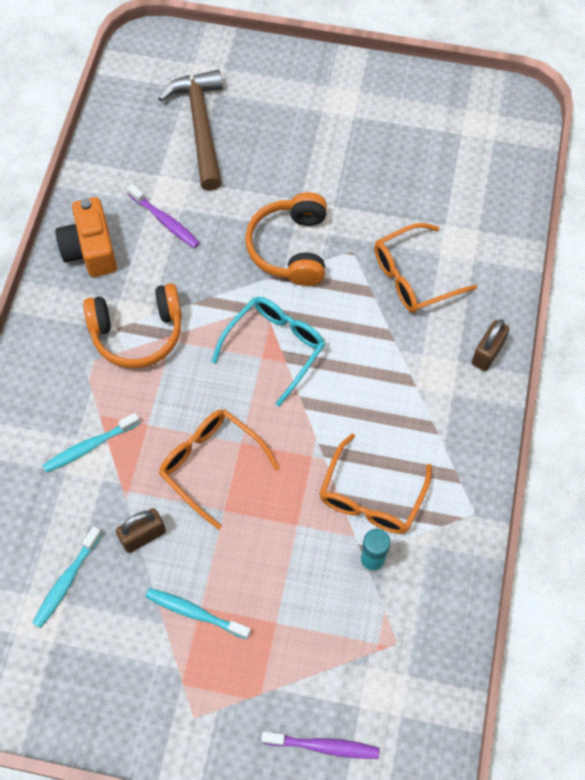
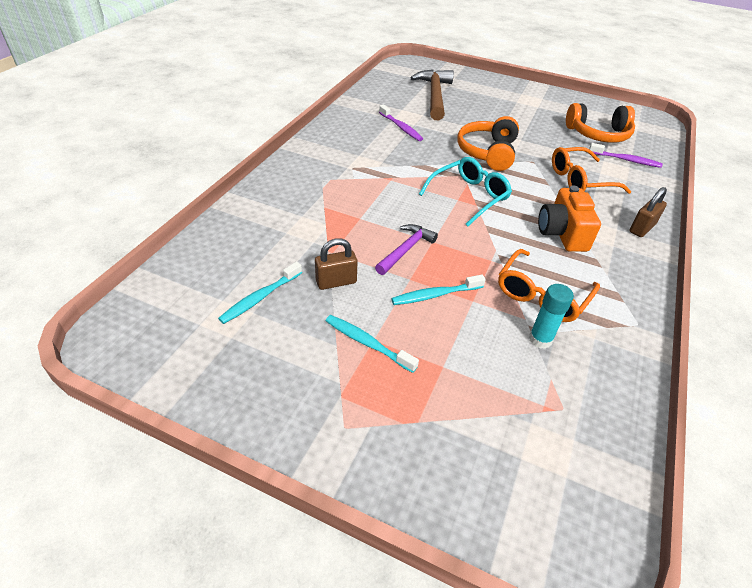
camera: 10 degrees right, 20 degrees down
turquoise toothbrush [42,413,140,473] -> turquoise toothbrush moved to [391,275,486,305]
orange camera [55,197,117,277] -> orange camera moved to [538,186,601,252]
orange headphones [83,283,182,368] -> orange headphones moved to [566,103,635,143]
orange glasses [159,409,280,530] -> purple hammer [375,224,438,275]
purple toothbrush [261,732,379,759] -> purple toothbrush moved to [589,143,663,168]

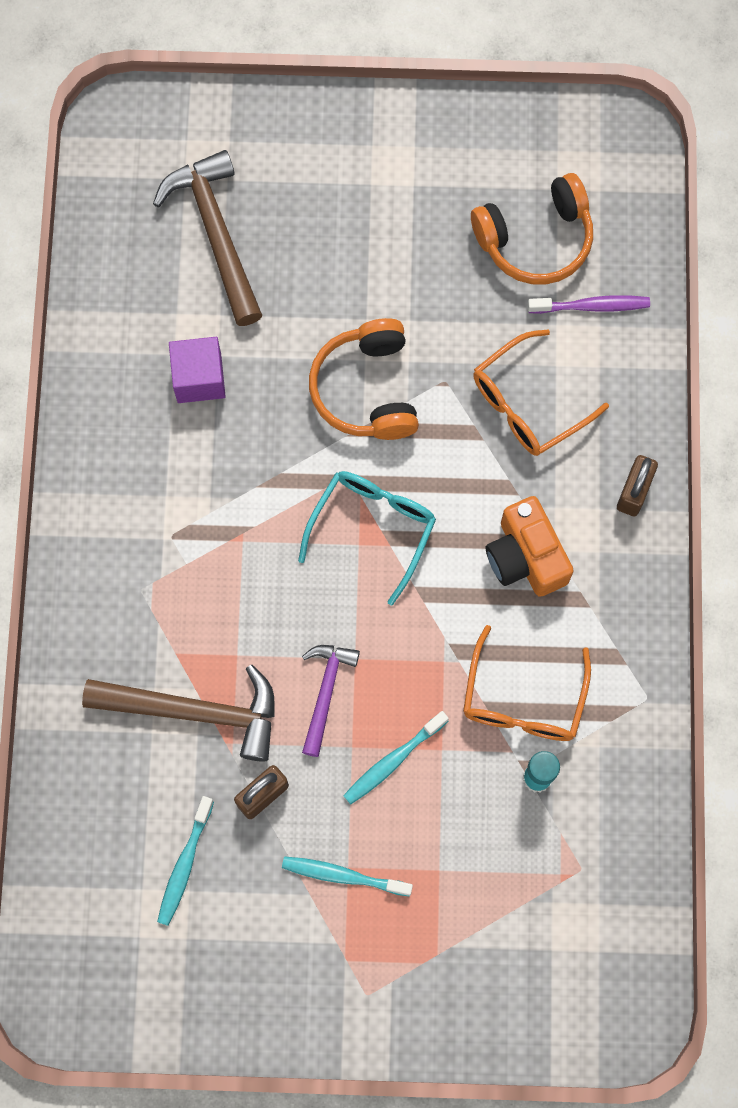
camera: 20 degrees left, 30 degrees up
purple toothbrush [379,105,423,141] -> purple cube [169,337,226,403]
none -> brown hammer [82,665,275,762]

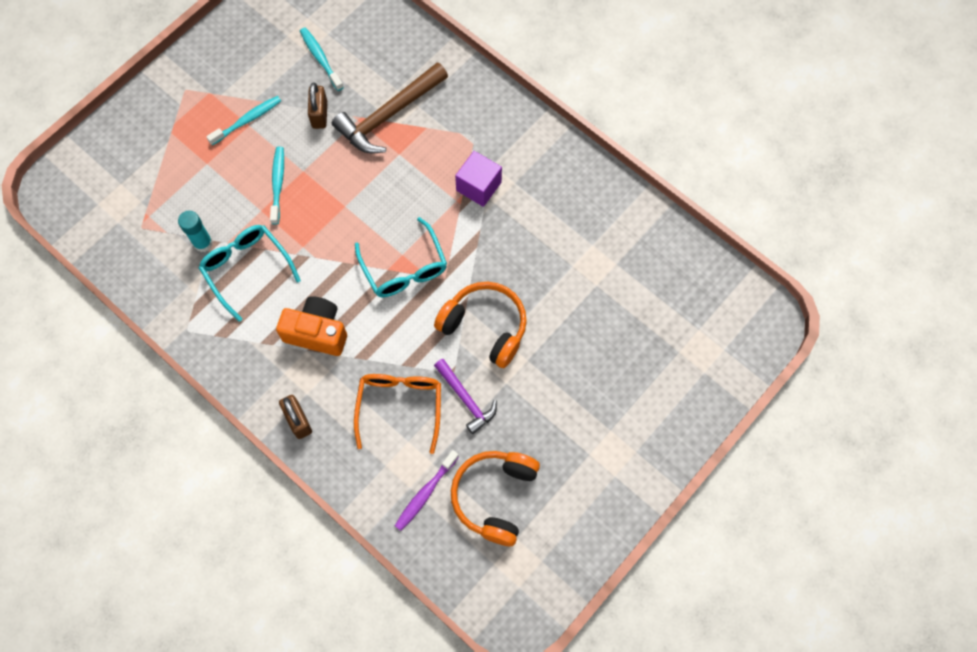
camera: 130 degrees right, 5 degrees down
brown hammer [153,150,262,326] -> none
purple cube [169,337,226,403] -> purple cube moved to [455,151,502,207]
purple hammer [302,645,360,757] -> purple hammer moved to [434,359,497,434]
orange glasses [463,625,591,741] -> turquoise glasses [199,225,301,322]

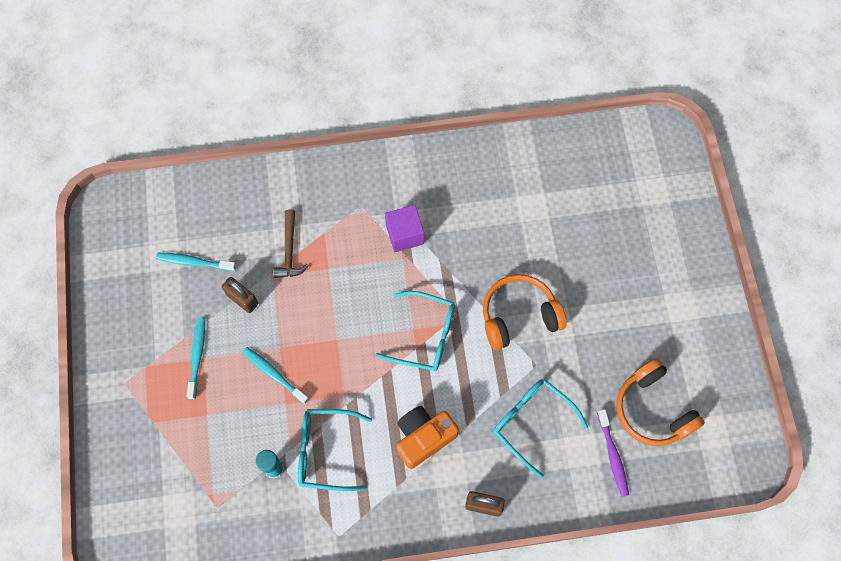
camera: 50 degrees left, 0 degrees up
brown hammer [332,62,448,153] -> brown hammer [273,210,308,278], size x0.59
orange glasses [354,374,441,454] -> turquoise glasses [493,379,588,478]
purple hammer [434,359,497,434] -> none

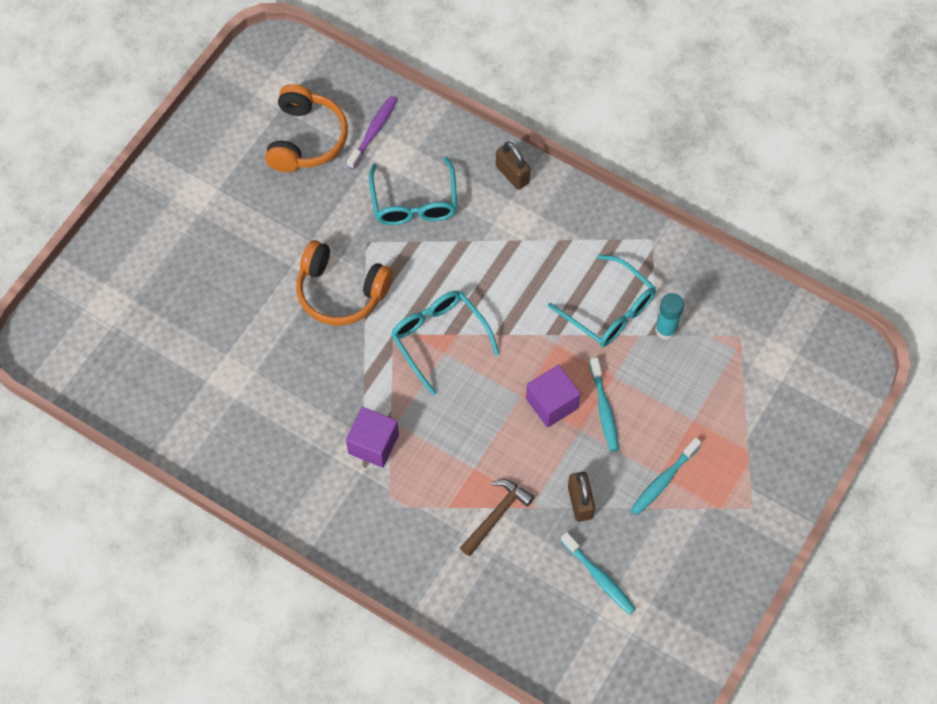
camera: 140 degrees left, 5 degrees down
orange camera [396,406,459,469] -> none
none -> purple cube [526,365,581,428]

